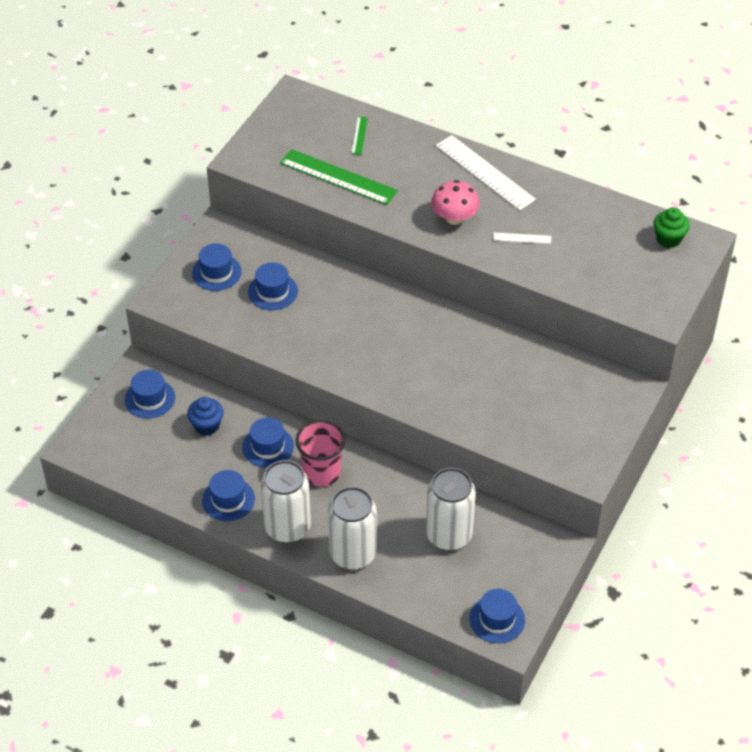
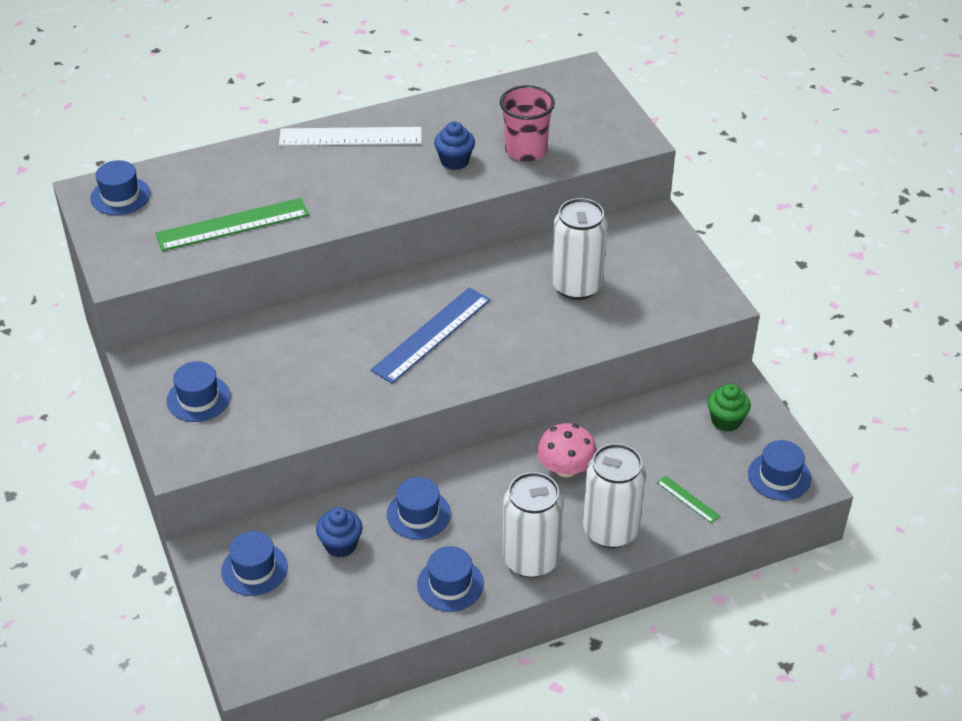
camera: 50 degrees left, 5 degrees down
blue hat [248,262,298,310] -> blue hat moved to [90,160,150,215]
pink cup [296,420,346,487] -> pink cup moved to [500,85,555,161]
green ruler [351,116,368,155] -> green ruler moved to [657,475,720,523]
white can [426,468,476,551] -> white can moved to [552,198,607,300]
pink mushroom [431,180,480,225] -> pink mushroom moved to [537,423,597,477]
white ruler [493,233,551,244] -> blue cupcake [434,121,475,170]
green cupcake [654,207,690,248] -> green cupcake moved to [707,384,751,432]
none -> blue ruler [371,287,490,383]

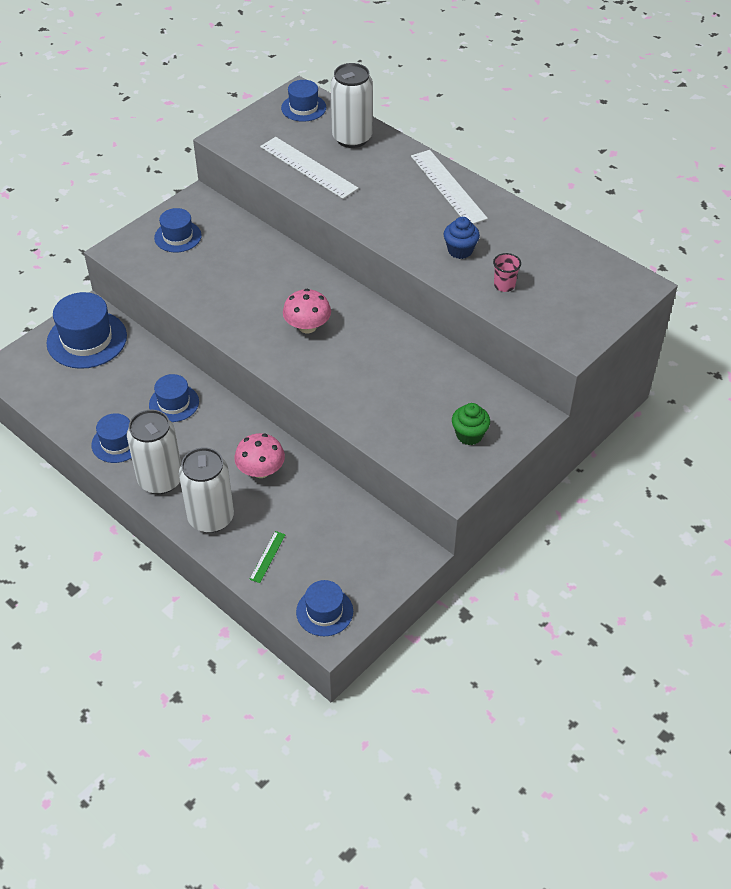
camera: 65 degrees right, 5 degrees up
green ruler [155,198,309,251] -> white ruler [260,137,359,199]
blue hat [221,531,288,596] -> blue hat [46,292,127,369], size x1.66
blue cupcake [316,507,362,558] -> none
blue ruler [371,287,490,383] -> pink mushroom [283,289,331,333]
pink cup [500,85,555,161] -> pink cup [493,253,521,292], size x0.57
white can [552,198,607,300] -> white can moved to [331,63,373,148]
green cupcake [707,384,751,432] -> green cupcake moved to [452,403,490,445]

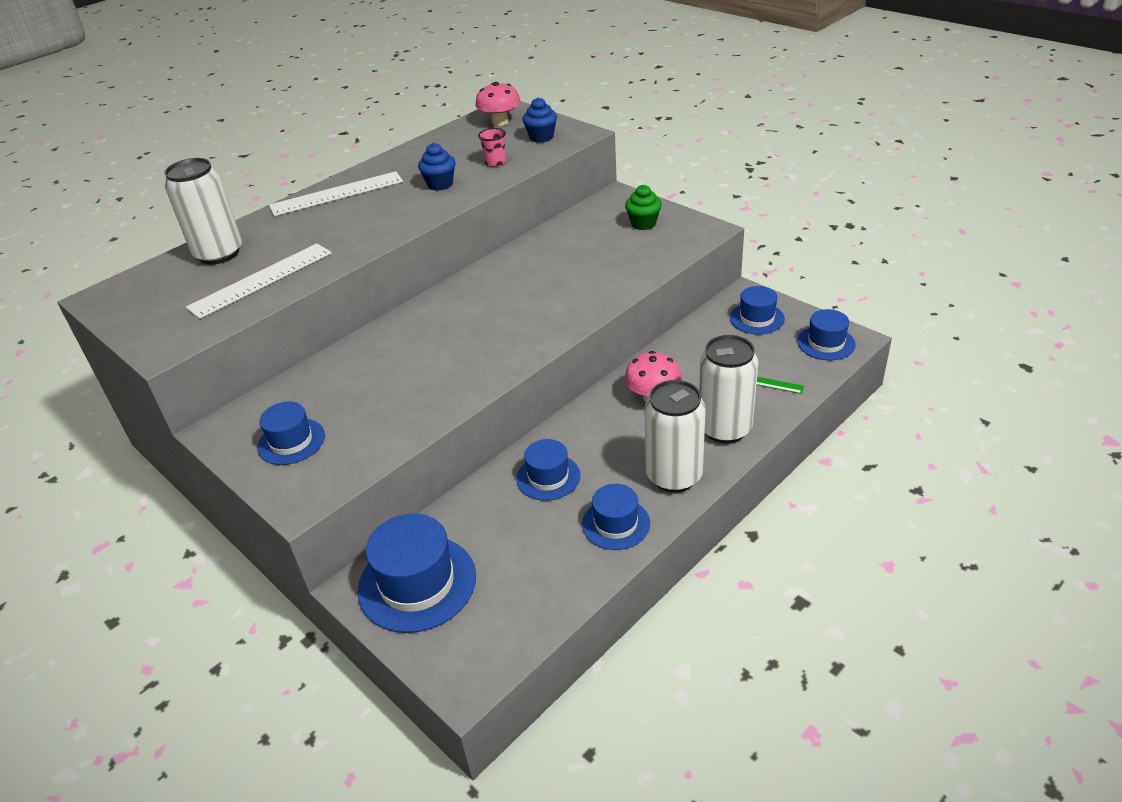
camera: 85 degrees left, 10 degrees down
blue hat [281,80,326,122] -> blue hat moved to [730,286,785,334]
pink mushroom [283,289,331,333] -> pink mushroom moved to [475,82,521,126]
none -> blue cupcake [522,97,557,143]

